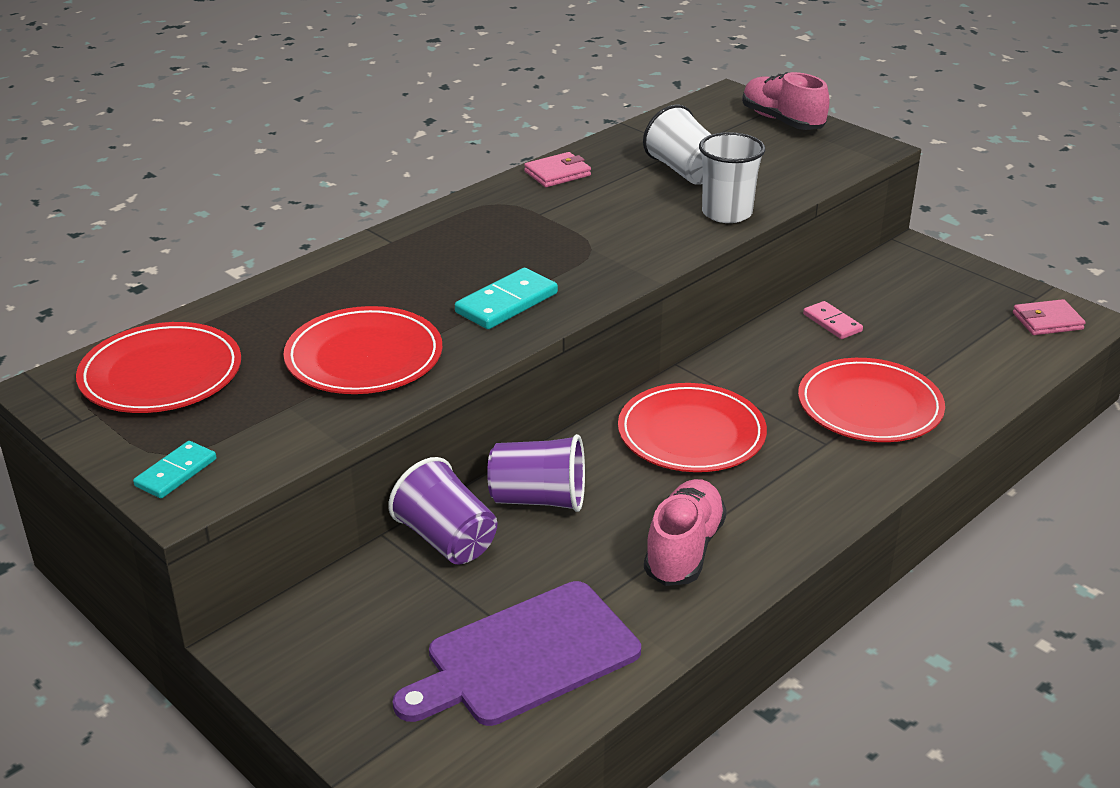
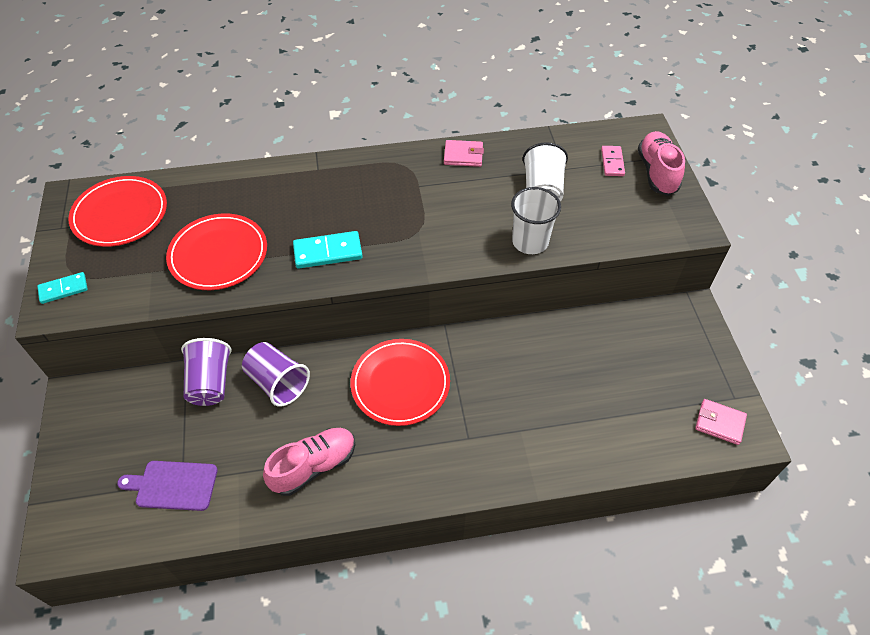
camera: 35 degrees right, 20 degrees up
purple cutting board [393,581,641,726] -> purple cutting board [117,461,218,511], size x0.64
red plate [798,358,945,442] -> none
pink domino [803,301,863,339] -> pink domino moved to [601,146,625,176]

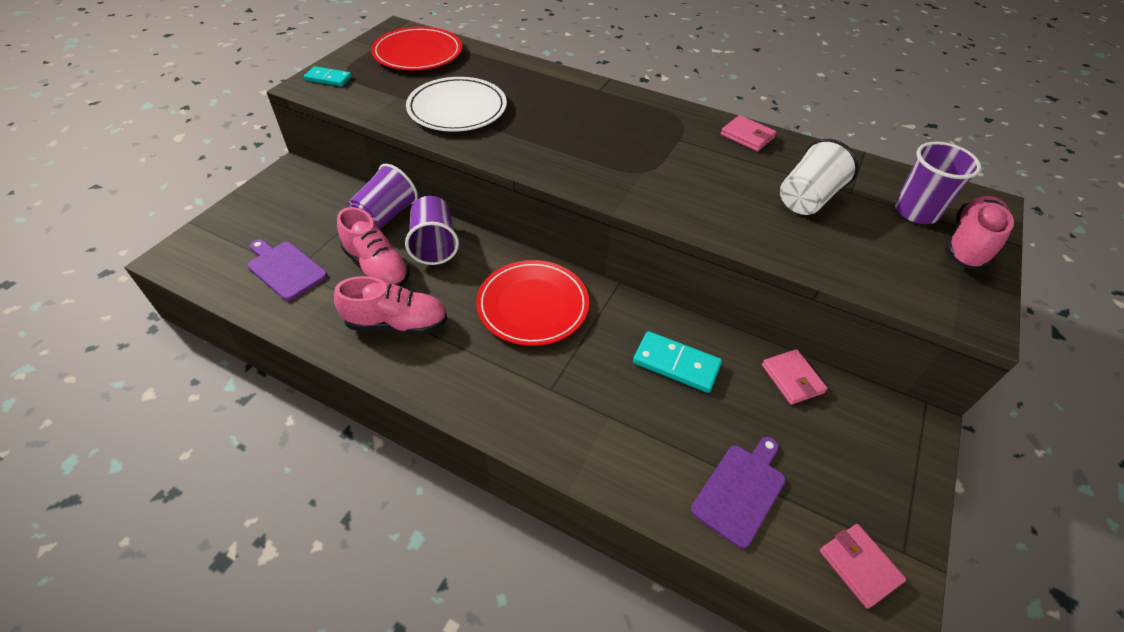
camera: 35 degrees right, 5 degrees down
red plate [166,213,267,290] -> white plate [406,77,507,132]
turquoise domino [293,231,363,269] -> turquoise domino moved to [633,331,722,393]
white cup [511,187,561,254] -> none
pink domino [601,146,625,176] -> purple cup [895,142,981,224]
none -> pink shoe [337,207,410,287]
none -> purple cutting board [691,437,786,549]
none -> pink wallet [762,349,828,405]

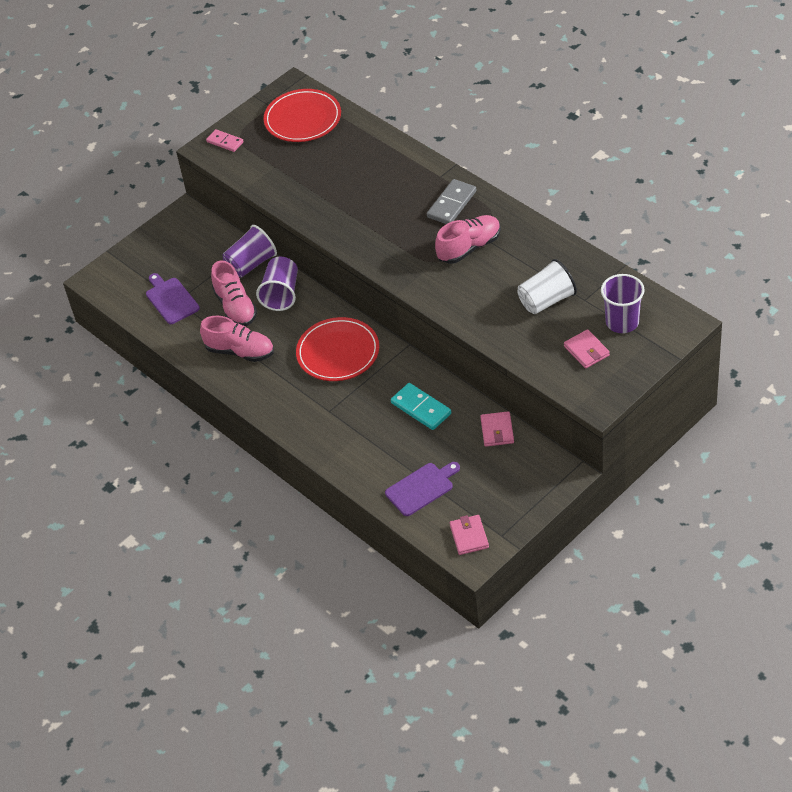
camera: 25 degrees right, 0 degrees up
turquoise domino [304,66,352,86] -> pink domino [206,129,244,152]
white plate [406,77,507,132] -> none
pink wallet [721,115,776,152] -> pink wallet moved to [564,329,610,369]
pink shoe [945,196,1014,270] -> pink shoe moved to [435,215,501,264]
none -> grey domino [427,179,476,224]

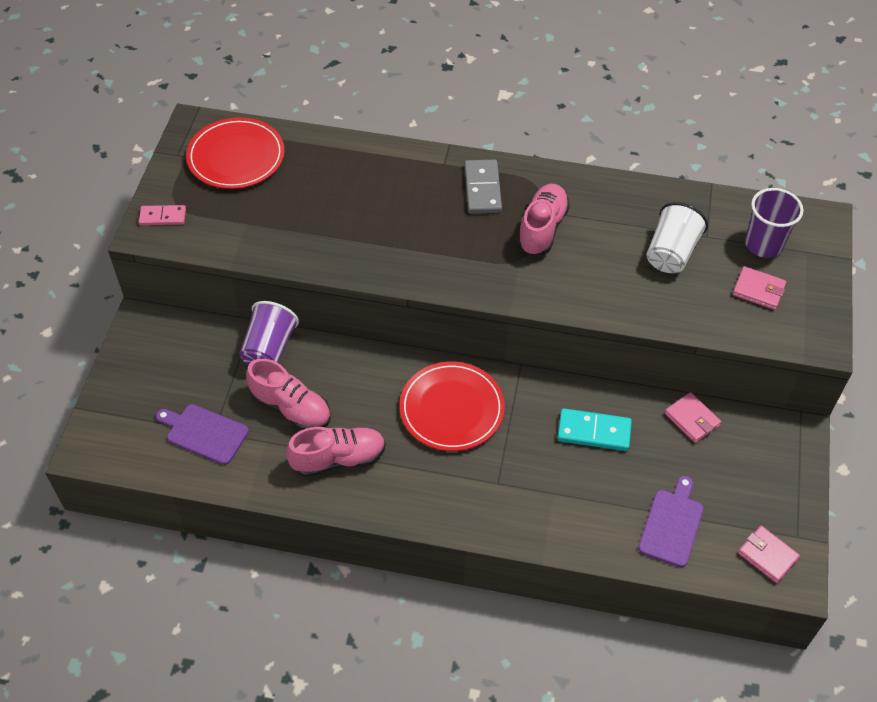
camera: 40 degrees left, 5 degrees up
purple cup [256,257,298,311] -> none

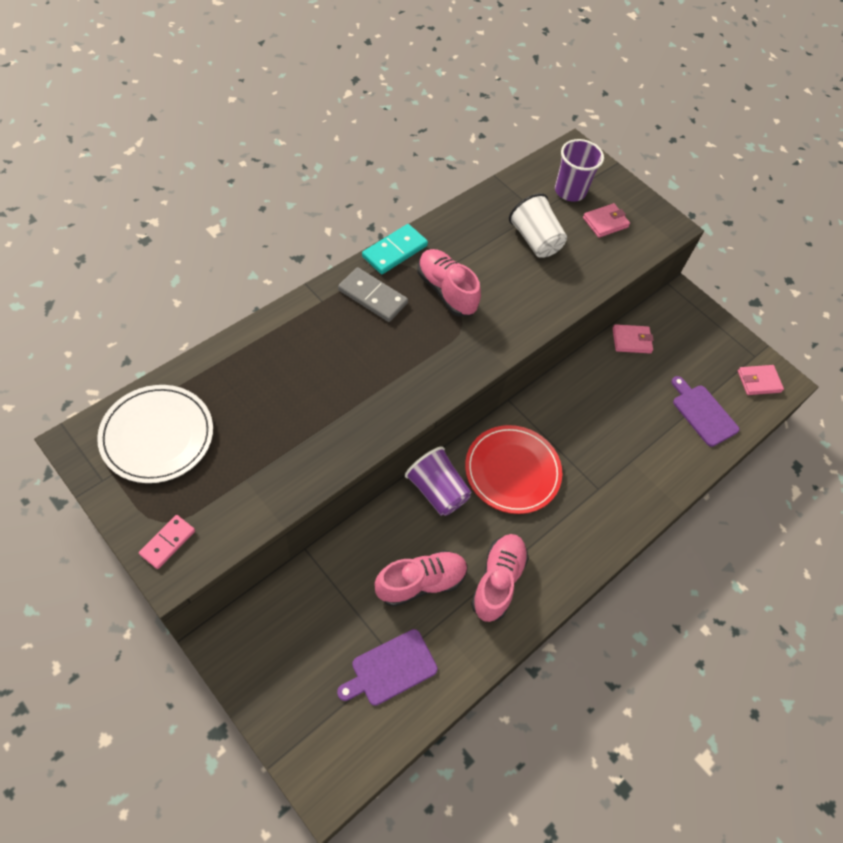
camera: 60 degrees left, 5 degrees up
red plate [186,117,285,189] -> white plate [97,385,213,483]
purple cup [239,301,299,365] -> purple cup moved to [405,447,471,516]
turquoise domino [557,408,632,451] -> turquoise domino moved to [362,224,428,274]

